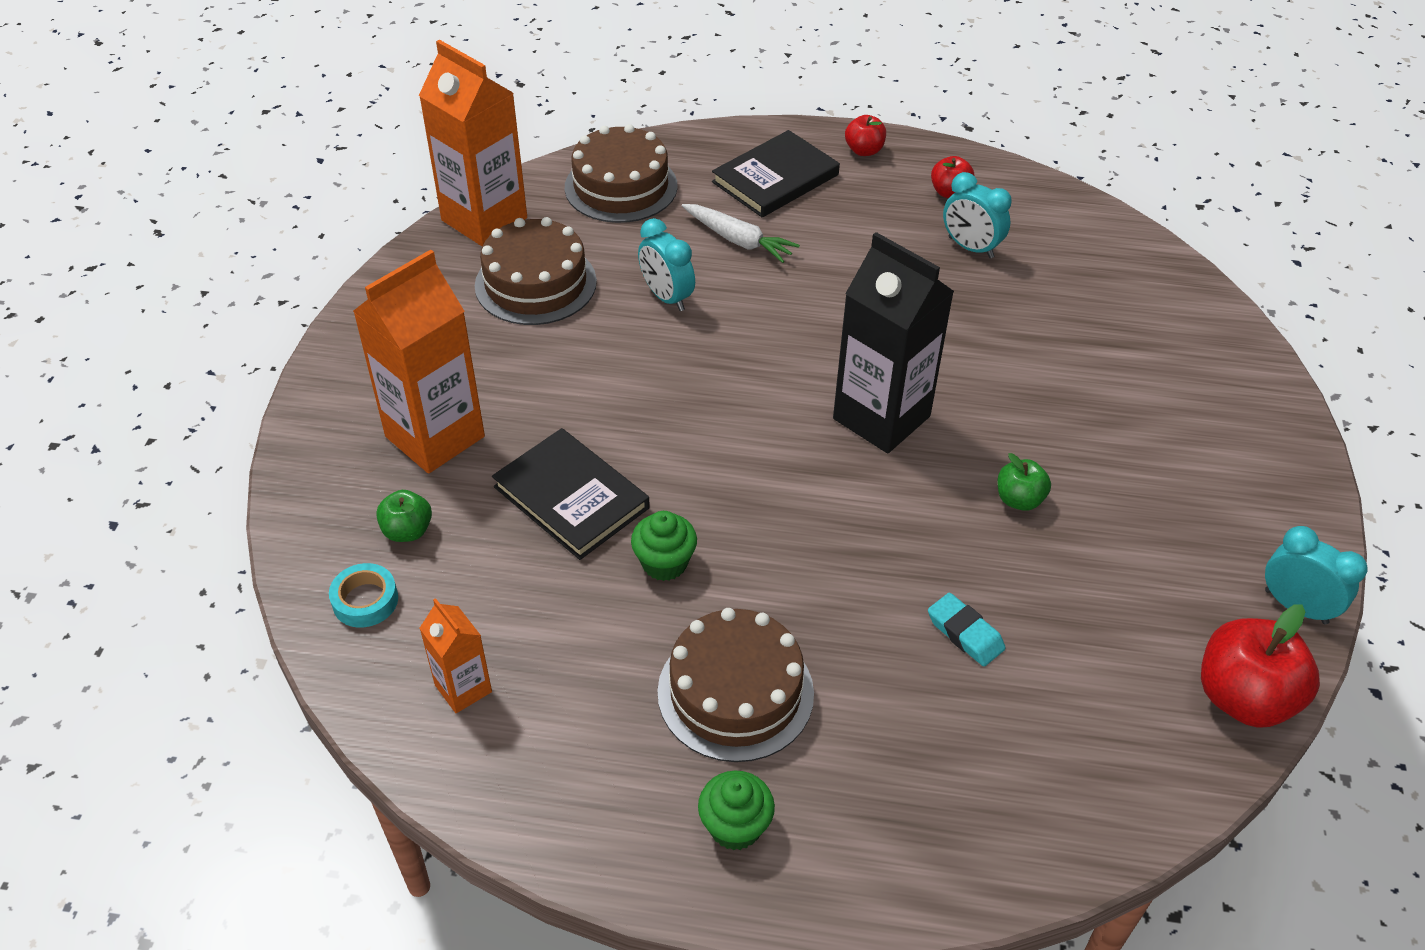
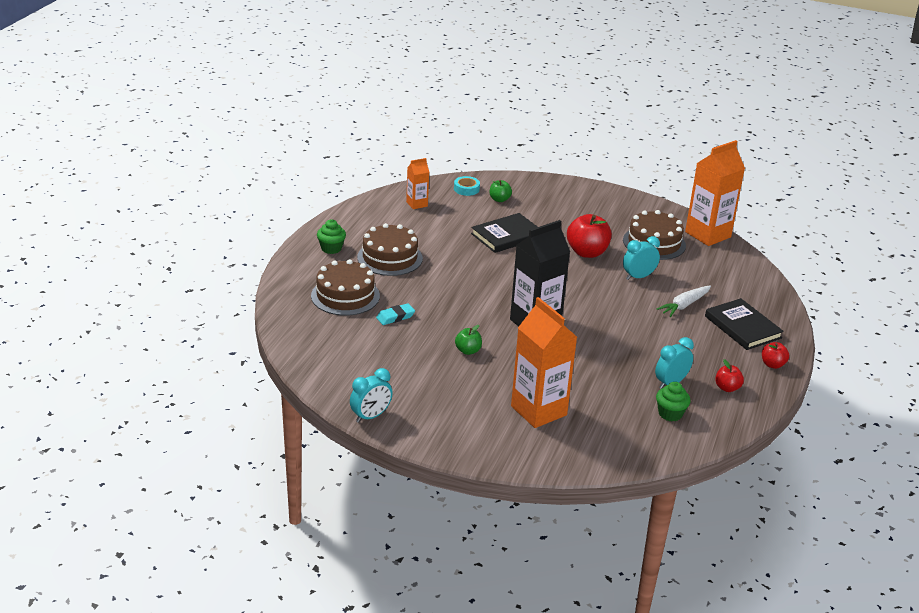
camera: 100 degrees right, 15 degrees down
orange carton [353,250,485,473] -> orange carton moved to [511,297,577,428]
brown cake [565,124,678,223] -> brown cake moved to [311,259,380,316]
green cupcake [631,511,697,581] -> green cupcake moved to [656,382,691,421]
red apple [1201,604,1320,728] -> red apple moved to [567,214,612,258]

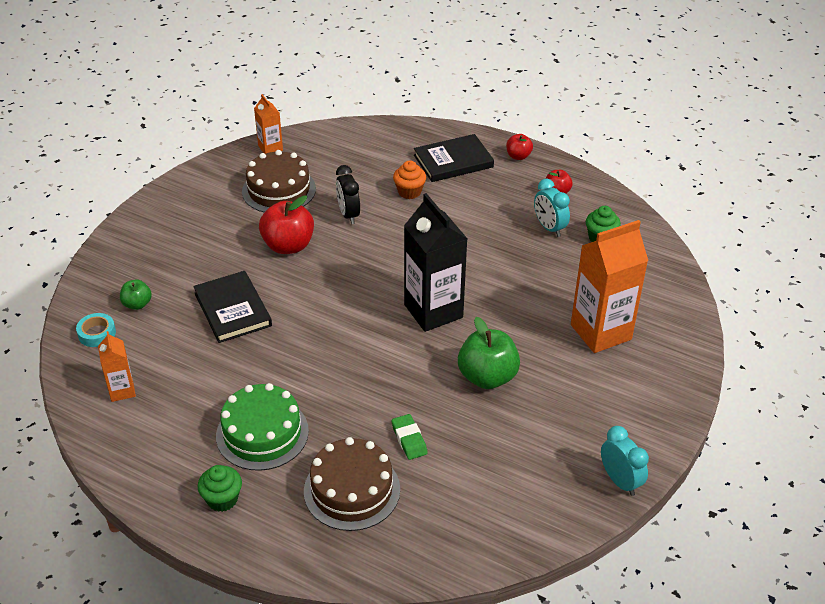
camera: 80 degrees left, 10 degrees up
brown cake [357,223,423,276] -> green cake [216,383,309,471]
turquoise eraser [376,303,415,325] -> green eraser [392,414,428,460]
green apple [455,325,482,355] -> green apple [458,317,520,389], size x1.86
turquoise clock [623,236,660,280] -> black clock [336,165,360,224]
white carrot [657,285,711,317] -> orange cupcake [393,160,426,199]
orange carton [685,140,745,246] -> orange carton [254,94,283,154], size x0.51

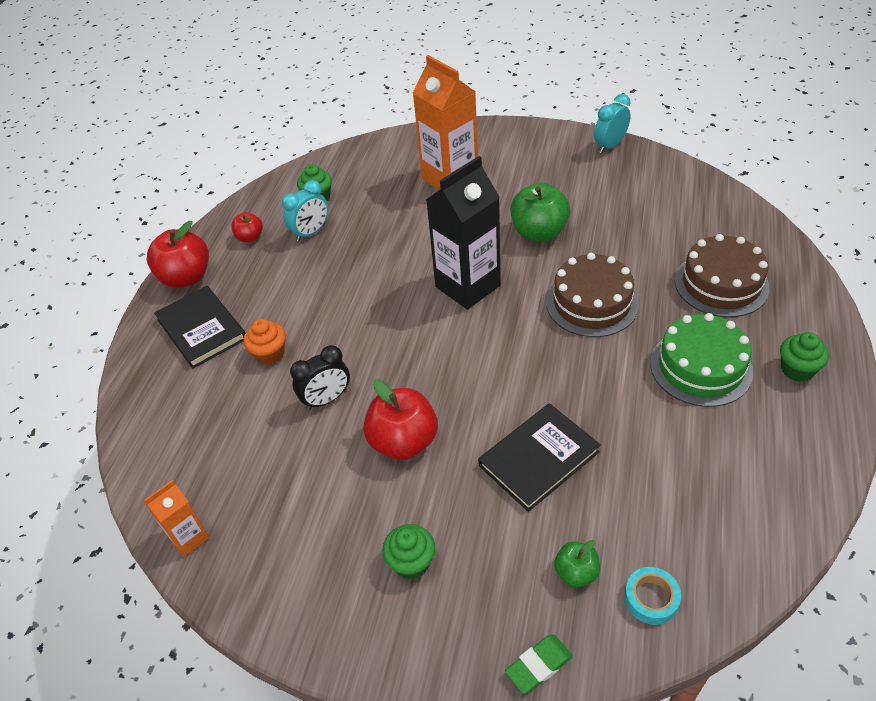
camera: 100 degrees left, 5 degrees up
orange carton [98,331,136,402] -> none
brown cake [242,150,316,212] -> brown cake moved to [546,253,639,337]
green eraser [392,414,428,460] -> green eraser moved to [505,635,573,694]
red apple [506,134,533,160] -> red apple [147,221,209,288], size x1.86
none -> green cupcake [383,524,435,579]

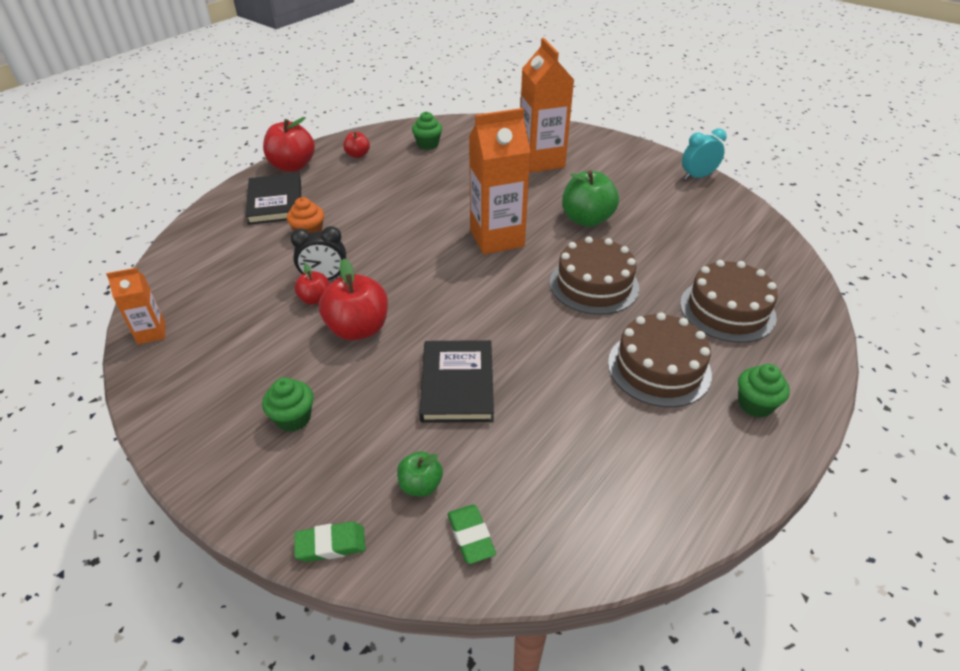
camera: 20 degrees right, 5 degrees down
turquoise clock [282,180,328,241] -> none
black carton [426,156,501,310] -> orange carton [469,108,531,254]
black book [478,403,601,512] -> black book turned 75 degrees counterclockwise [419,340,494,423]
turquoise tape [624,567,681,625] -> green eraser [448,505,496,564]
green cake [650,313,753,407] -> brown cake [608,312,712,407]
none -> red apple [294,263,330,305]

